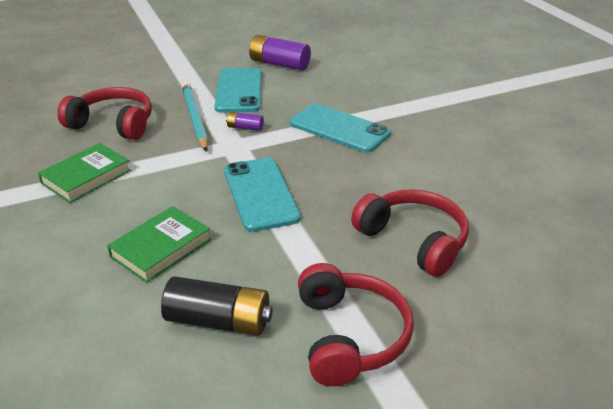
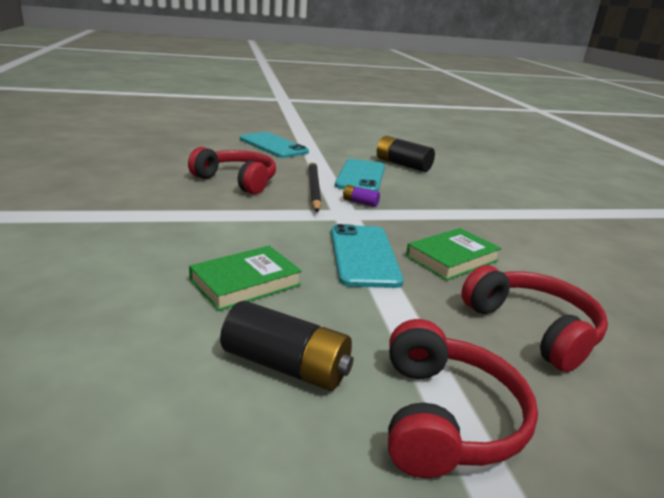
camera: 10 degrees right, 10 degrees down
green book [38,143,131,203] -> green book moved to [406,228,502,281]
turquoise pencil [182,83,208,152] -> black pencil [309,161,322,212]
purple battery [249,35,311,71] -> black battery [377,136,435,172]
turquoise phone [290,104,391,153] -> turquoise phone moved to [240,132,309,158]

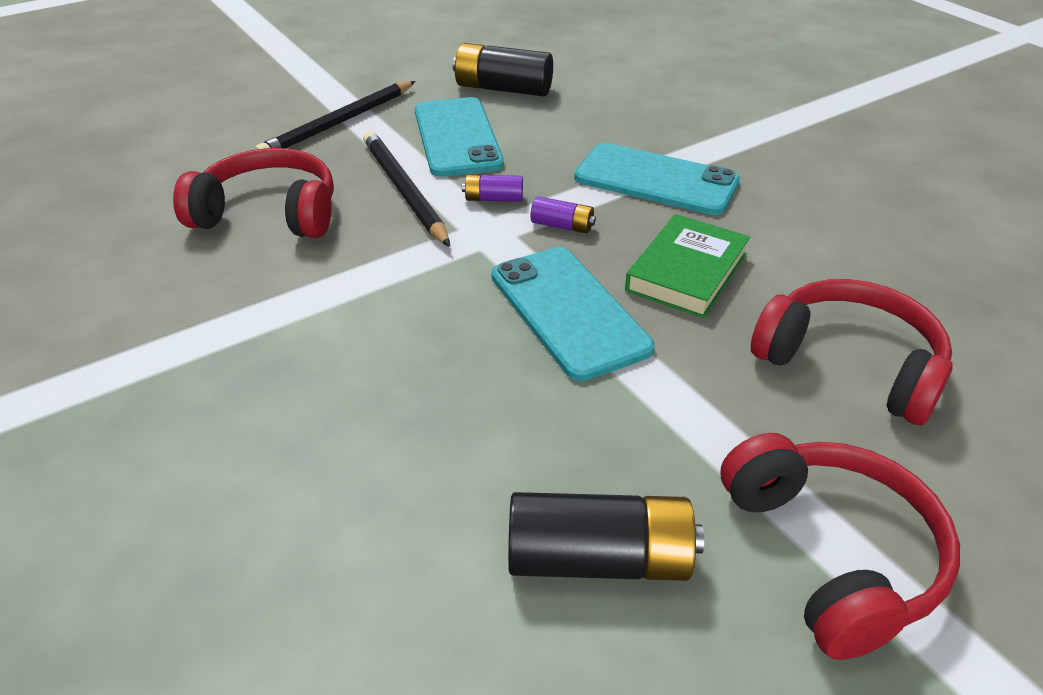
camera: 20 degrees left, 15 degrees up
green book [189,246,302,311] -> none
turquoise phone [240,132,309,158] -> turquoise phone moved to [574,143,740,215]
none -> black pencil [255,81,416,150]
none -> purple battery [530,196,596,233]

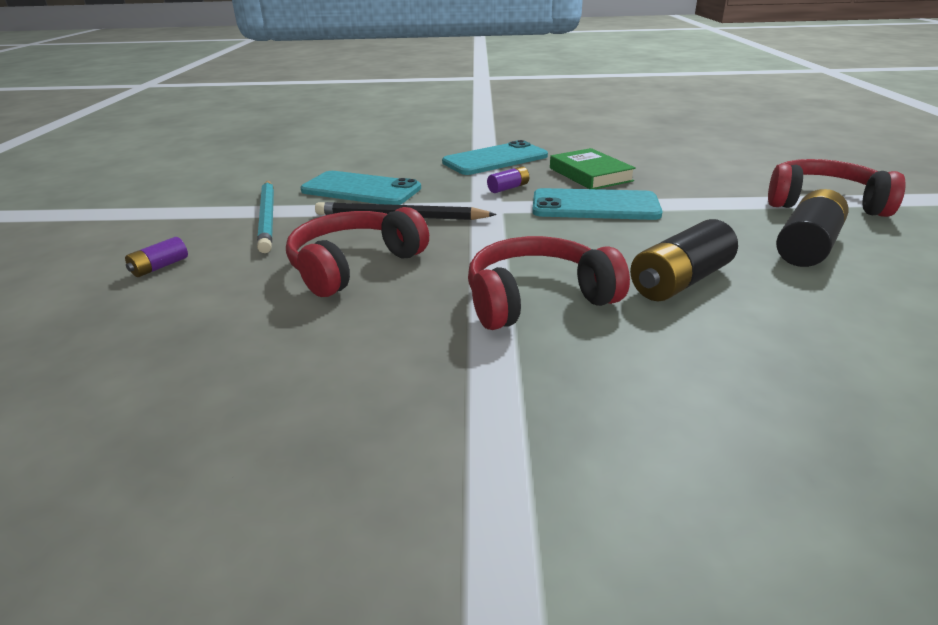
camera: 55 degrees left, 10 degrees down
black pencil [255,81,416,150] -> turquoise pencil [257,181,274,253]
black battery [453,43,553,97] -> black battery moved to [630,219,738,301]
purple battery [462,175,523,202] -> purple battery moved to [125,237,188,277]
red headphones [751,279,953,425] -> red headphones moved to [468,236,630,330]

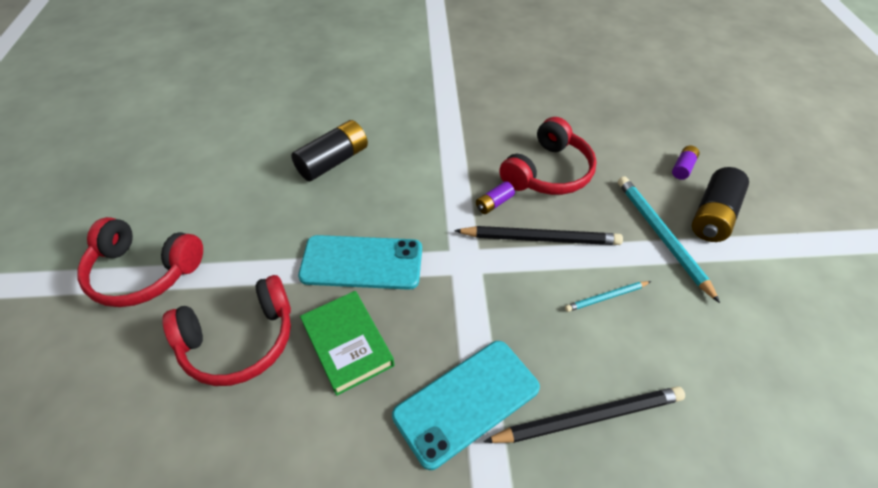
camera: 175 degrees right, 20 degrees up
turquoise phone [301,171,421,205] -> turquoise pencil [565,281,651,312]
red headphones [468,236,630,330] -> red headphones moved to [162,275,291,386]
purple battery [487,166,529,193] -> purple battery moved to [476,181,515,214]
black battery [776,189,849,267] -> black battery moved to [692,167,749,242]
none -> black pencil [483,386,685,443]

